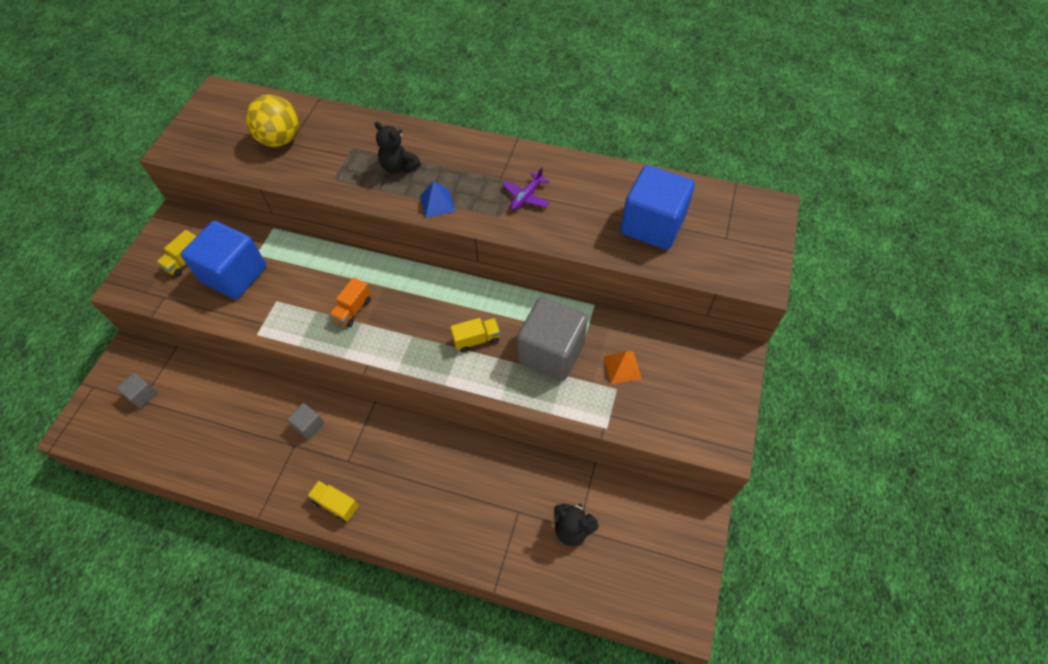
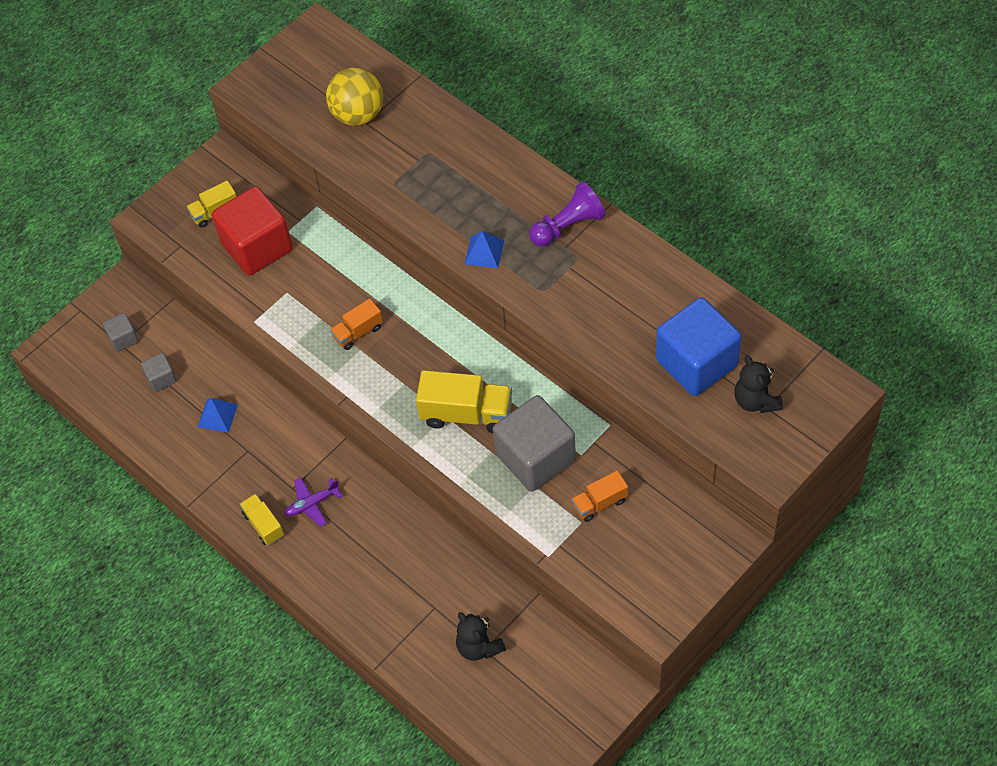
camera: 30 degrees right, 0 degrees up
blue cube [181,221,266,299] -> red cube [212,186,293,275]
grey cube [287,403,324,439] -> grey cube moved to [141,353,177,392]
black teddy bear [375,122,421,174] -> black teddy bear moved to [734,355,783,413]
yellow truck [450,318,500,352] -> yellow truck [416,370,512,433], size x1.74
purple plane [503,167,550,210] -> purple plane moved to [285,477,342,527]
orange pyramid [604,351,642,384] -> orange truck [572,471,628,522]
none -> blue pyramid [197,398,238,433]
none -> purple pawn [529,181,606,246]

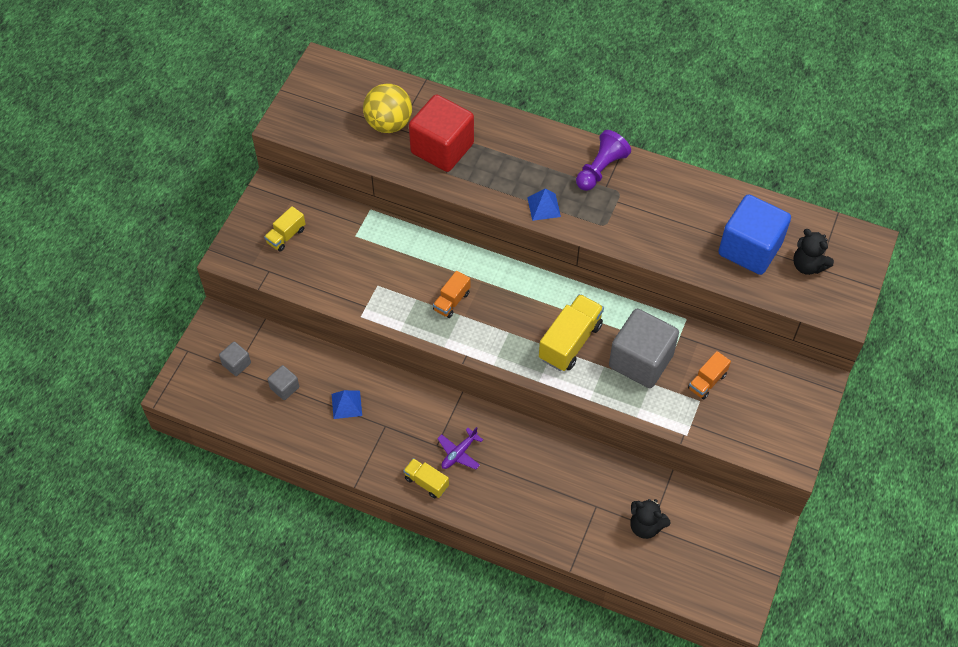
camera: 25 degrees left, 0 degrees up
red cube [212,186,293,275] -> red cube moved to [409,94,474,172]
yellow truck [416,370,512,433] -> yellow truck turned 45 degrees counterclockwise [539,294,604,371]

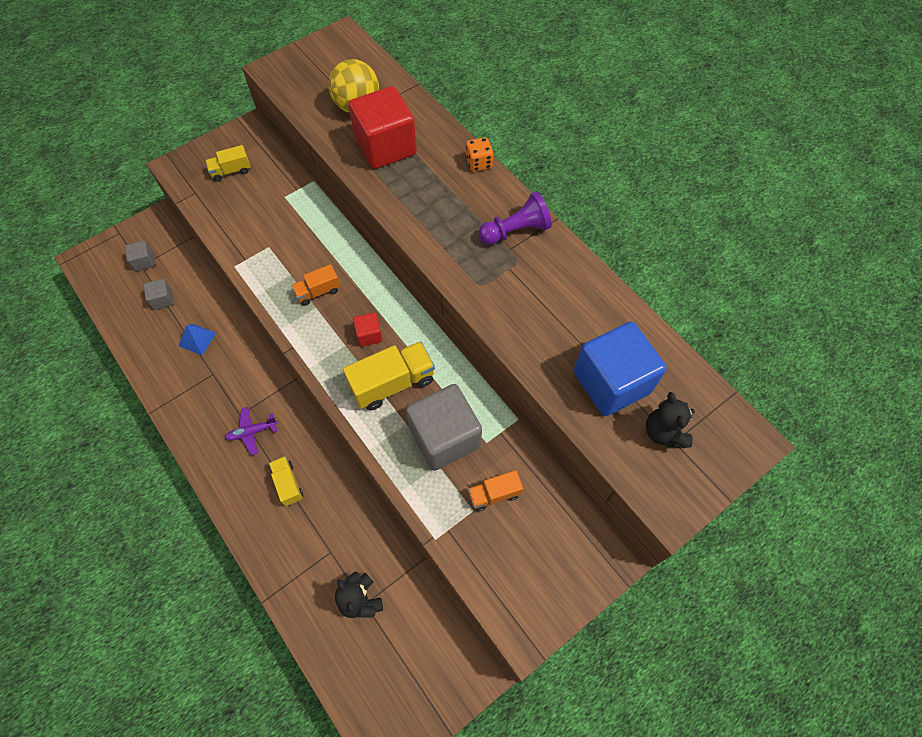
camera: 30 degrees right, 5 degrees up
yellow truck [403,458,449,498] -> yellow truck moved to [269,456,303,506]
blue pyramid [527,189,561,221] -> none
none -> red cube [353,312,383,347]
none -> orange dice [466,137,493,172]

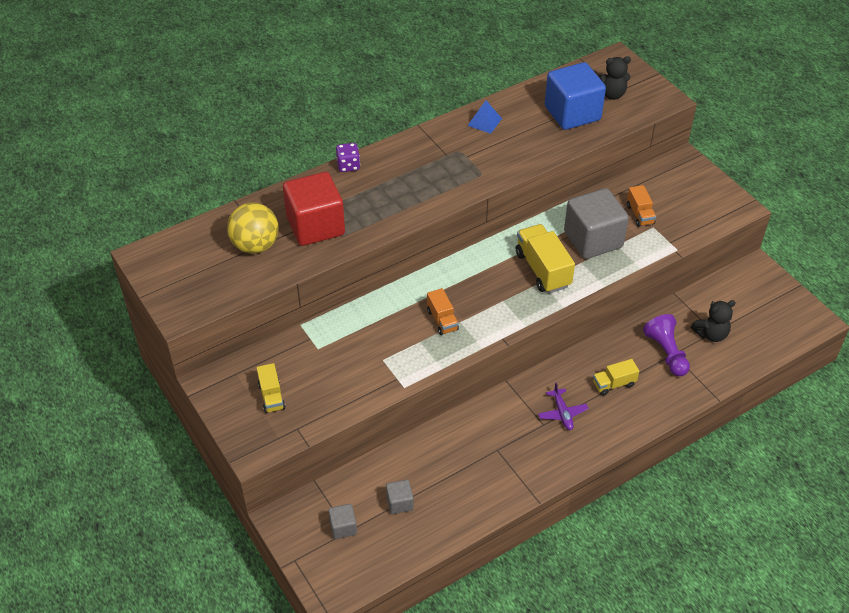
camera: 85 degrees left, 15 degrees down
blue pyramid [179,324,217,355] -> blue pyramid moved to [467,101,502,134]
red cube [353,312,383,347] -> none
orange dice [466,137,493,172] -> purple dice [336,143,360,172]
purple pawn [479,191,552,245] -> purple pawn moved to [643,314,690,376]

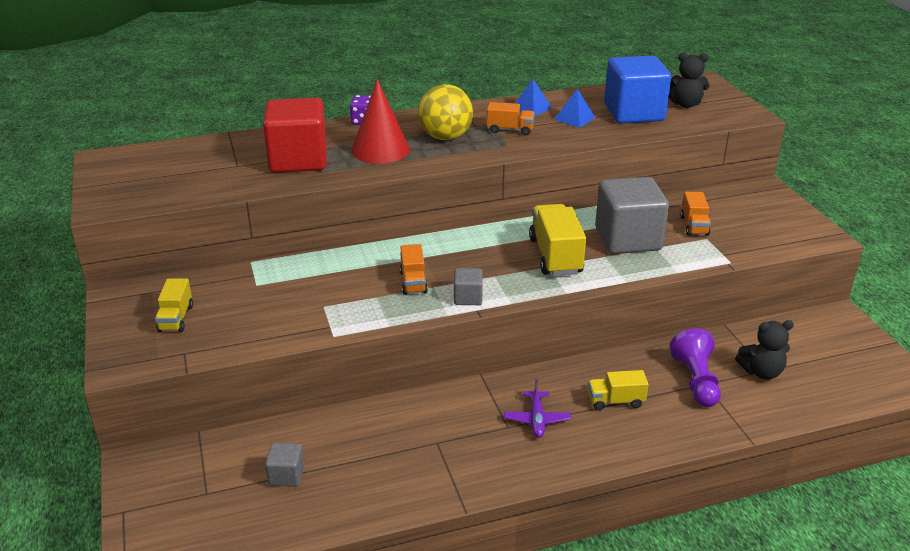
camera: 15 degrees right, 15 degrees down
yellow ball [227,203,279,254] -> yellow ball moved to [418,84,473,140]
grey cube [328,504,357,539] -> grey cube moved to [454,268,483,305]
none -> red cone [351,79,410,164]
none -> orange truck [487,102,535,135]
none -> blue pyramid [554,89,596,128]

